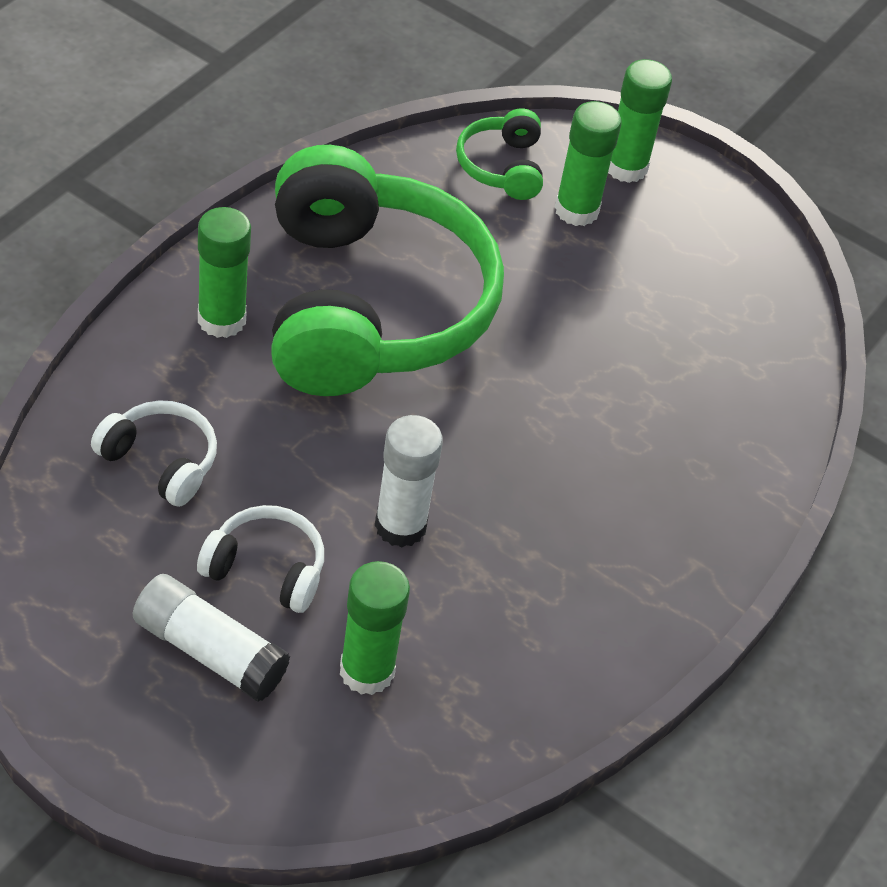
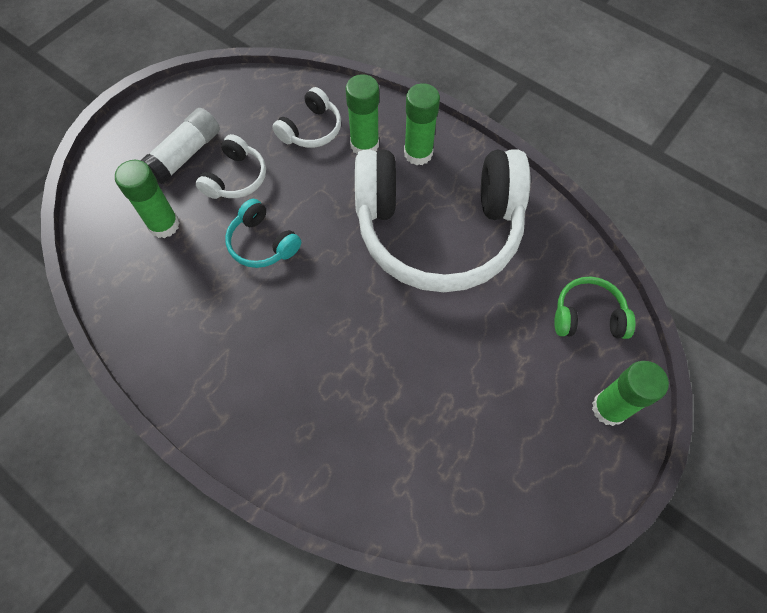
camera: 100 degrees right, 15 degrees up
green headphones [271,145,504,396] -> white headphones [355,149,530,292]
white glue stick [375,415,443,547] -> turquoise headphones [225,199,301,268]
green glue stick [555,101,622,226] -> green glue stick moved to [345,74,379,154]

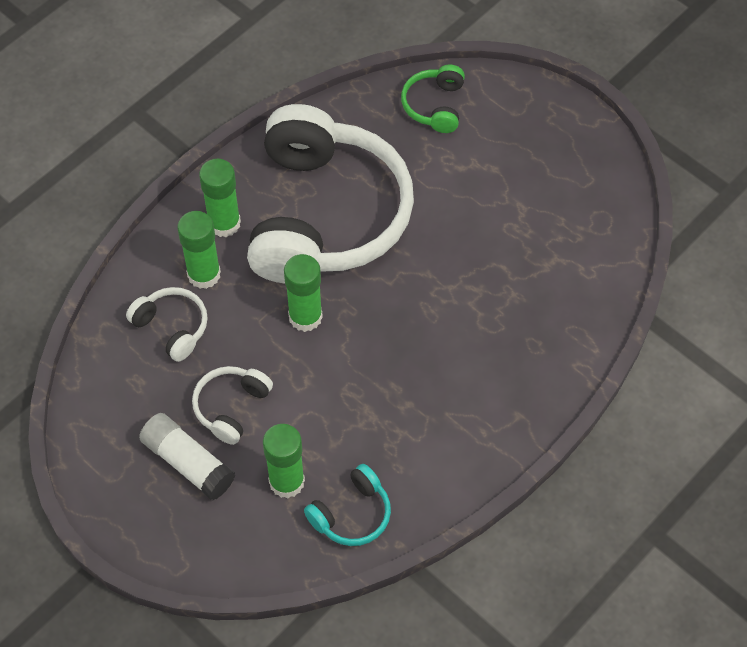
camera: 85 degrees left, 5 degrees down
white headphones [196,134,266,199] -> white headphones turned 90 degrees counterclockwise [192,366,273,445]
turquoise headphones [225,199,301,268] -> turquoise headphones moved to [304,464,391,546]
green glue stick [592,361,669,426] -> green glue stick moved to [284,254,323,332]

